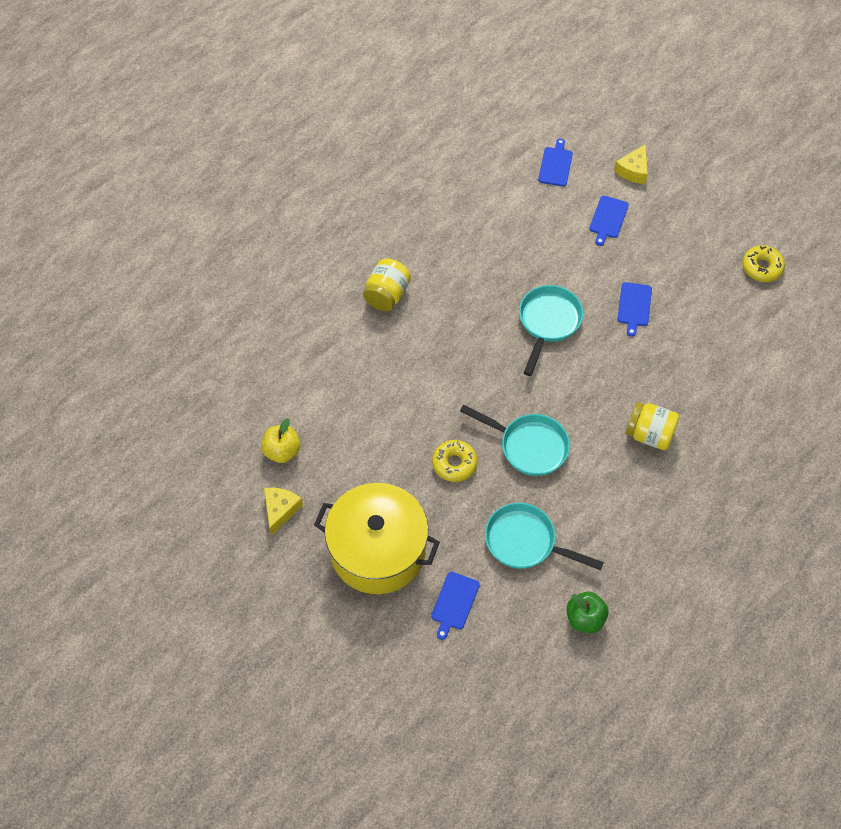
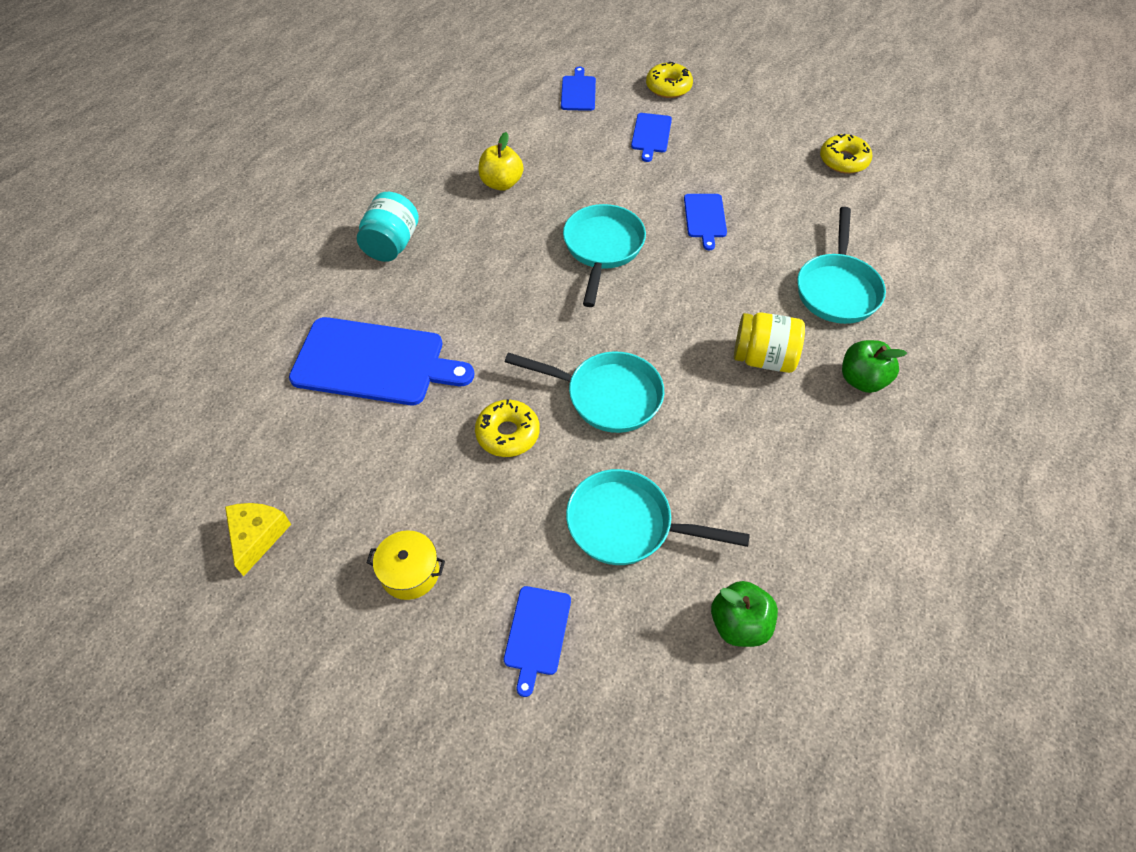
camera: 10 degrees left, 5 degrees down
yellow apple [261,418,301,463] -> yellow apple moved to [478,132,524,191]
yellow pot [314,483,440,594] -> yellow pot [367,530,445,600], size x0.40
yellow jar [363,259,411,311] -> turquoise jar [357,192,419,262]
yellow cheese [614,144,648,184] -> yellow donut [646,62,693,98]
none -> blue cutting board [289,317,474,405]
none -> turquoise pan [797,207,886,324]
none -> green apple [842,340,907,393]

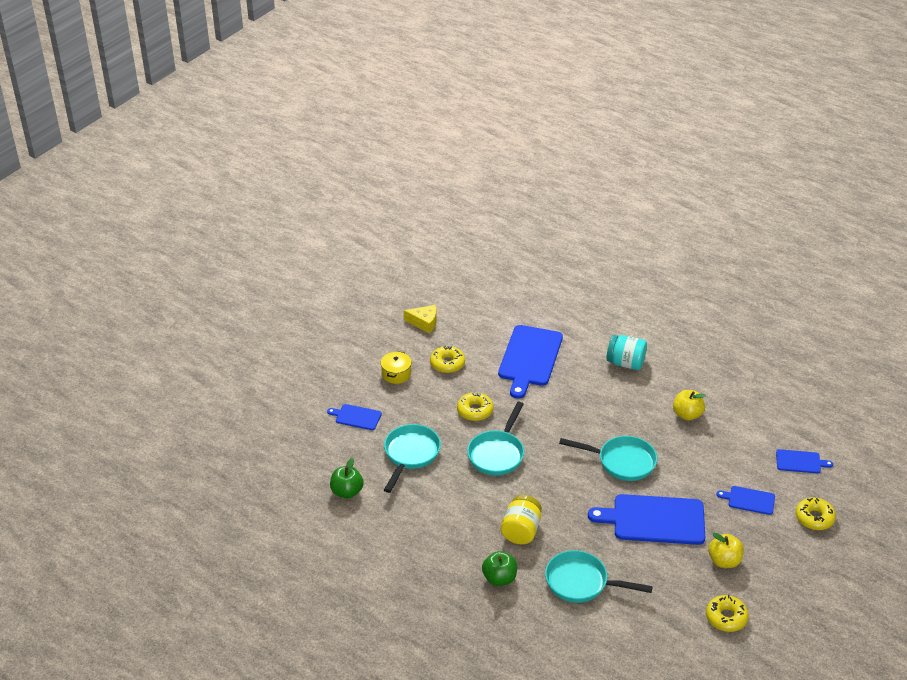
camera: 95 degrees right, 15 degrees down
blue cutting board [684,194,727,250] -> blue cutting board [588,494,705,545], size x2.00
none -> yellow donut [430,346,465,373]
none -> yellow apple [708,532,744,568]

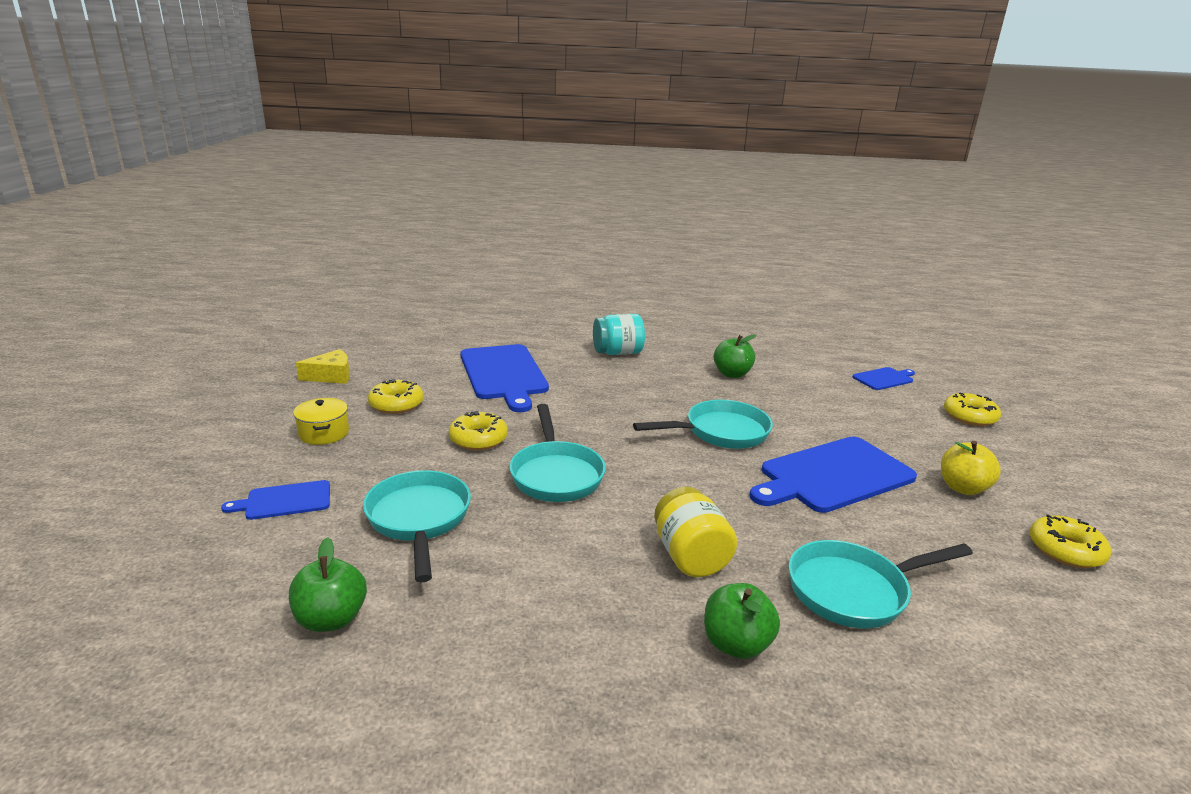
camera: 35 degrees left, 15 degrees down
yellow apple [673,390,706,421] -> green apple [714,334,756,378]
blue cutting board [716,486,775,515] -> none

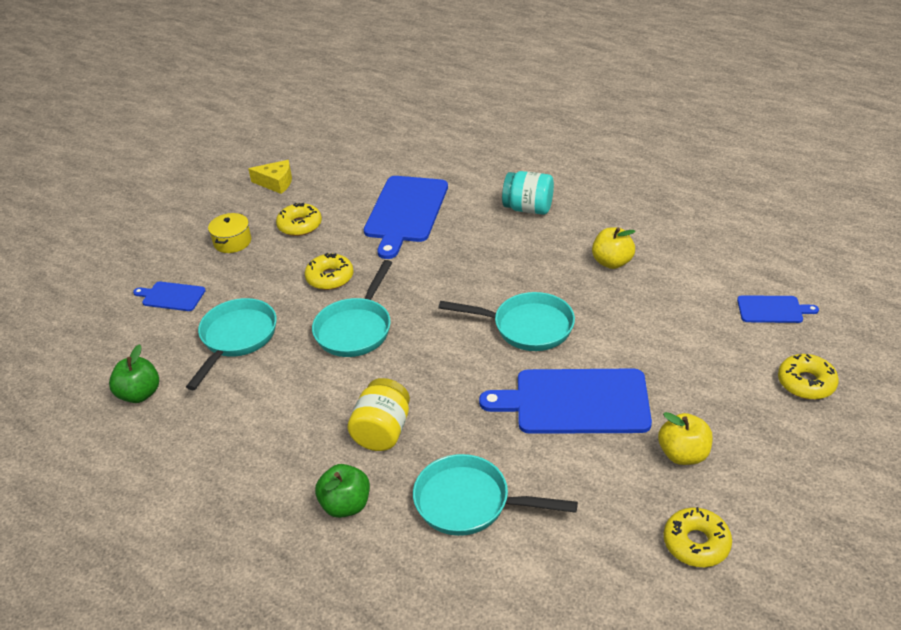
camera: 35 degrees right, 15 degrees up
green apple [714,334,756,378] -> yellow apple [592,227,636,269]

